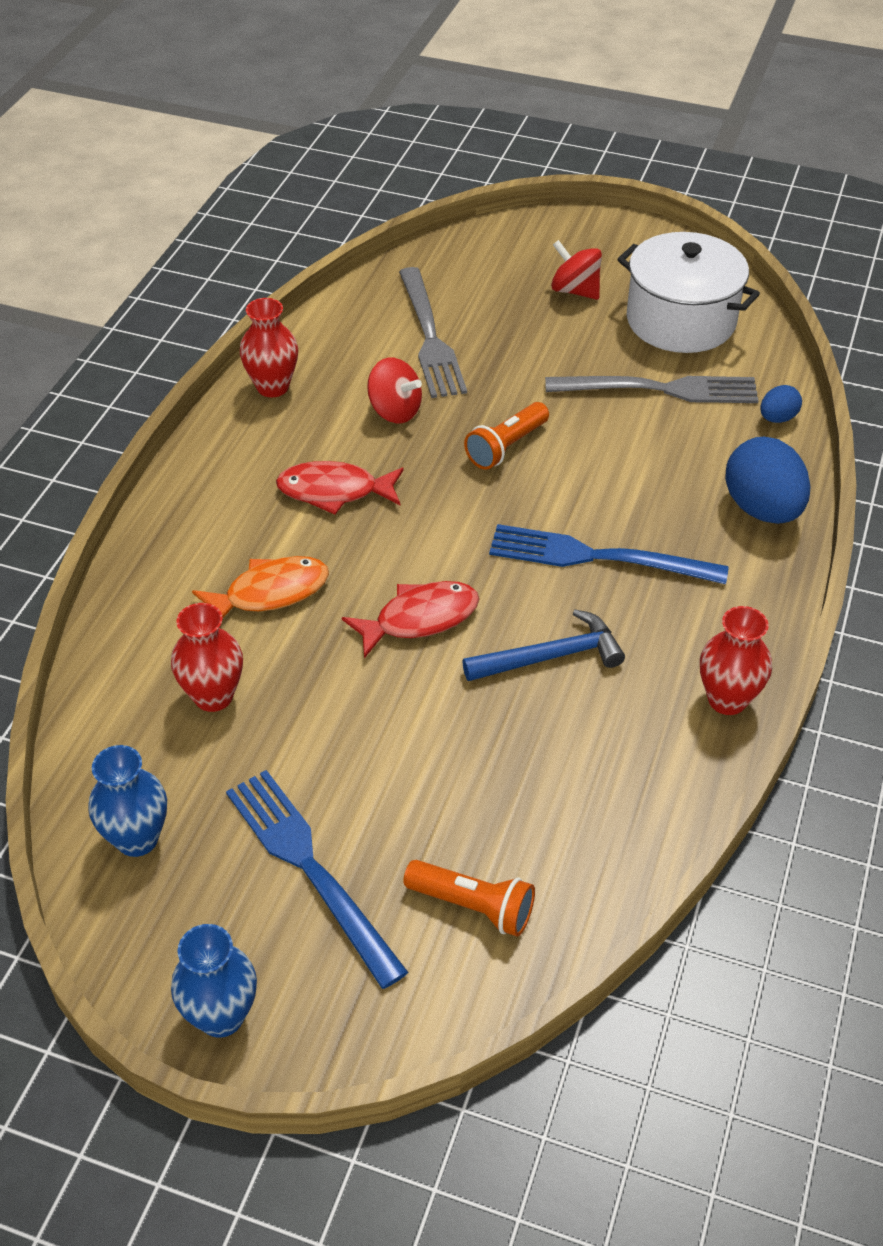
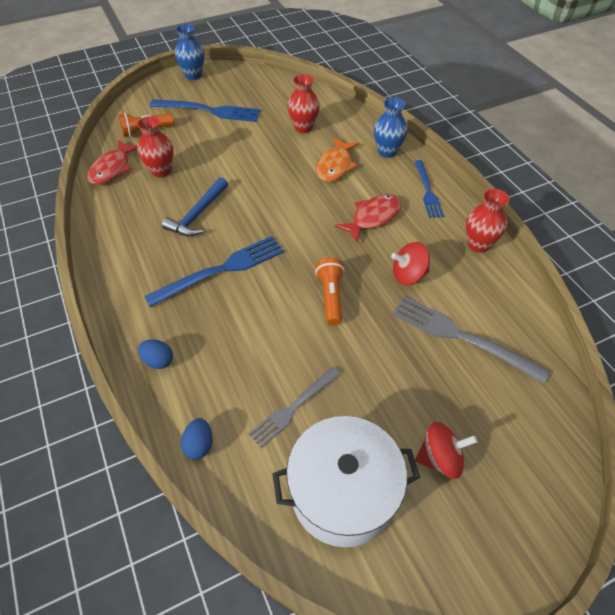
camera: 135 degrees right, 5 degrees up
blue vase [89,745,167,857] -> blue vase moved to [374,97,408,158]
red fish [342,581,479,658] -> red fish moved to [87,140,138,185]
grey fork [545,376,759,403] -> grey fork [248,367,341,448], size x0.65
red vase [700,606,772,715] -> red vase moved to [137,116,173,177]
blue egg [725,437,811,524] -> blue egg [138,340,173,369], size x0.50
none -> blue fork [414,160,444,218]

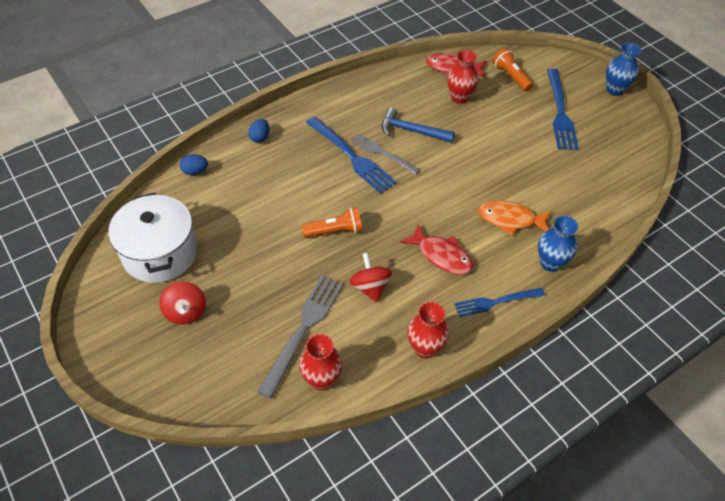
camera: 80 degrees right, 0 degrees up
grey fork [248,367,341,448] -> grey fork moved to [351,133,420,175]
red vase [288,74,320,133] -> red vase moved to [299,334,343,391]

